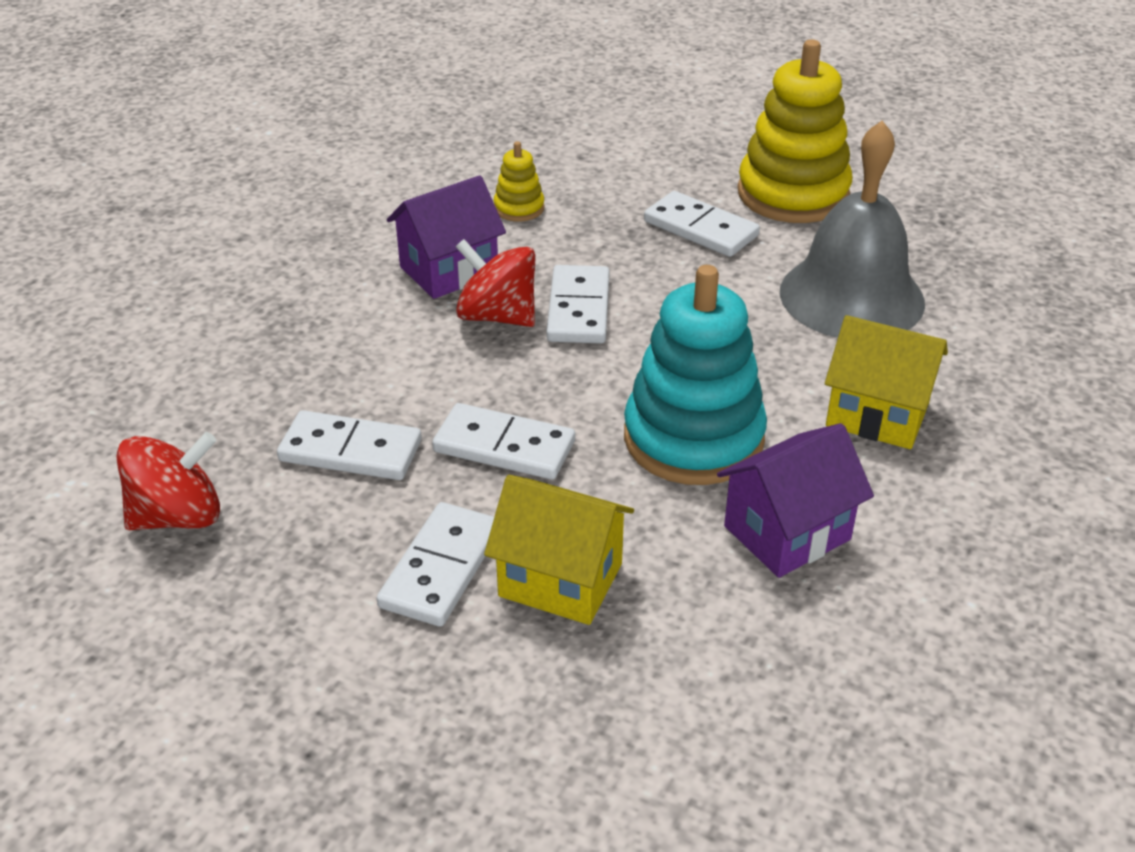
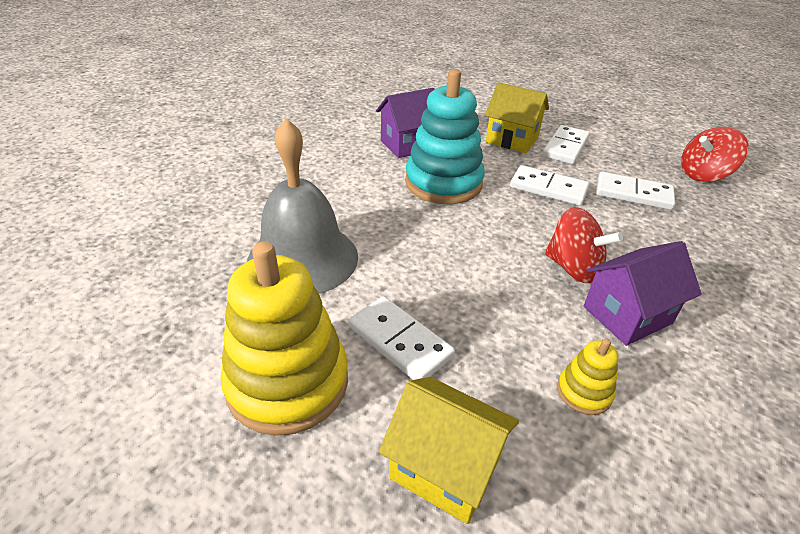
camera: 175 degrees left, 0 degrees up
white domino [546,265,609,344] -> none
yellow house [825,315,948,449] -> yellow house moved to [379,377,519,524]

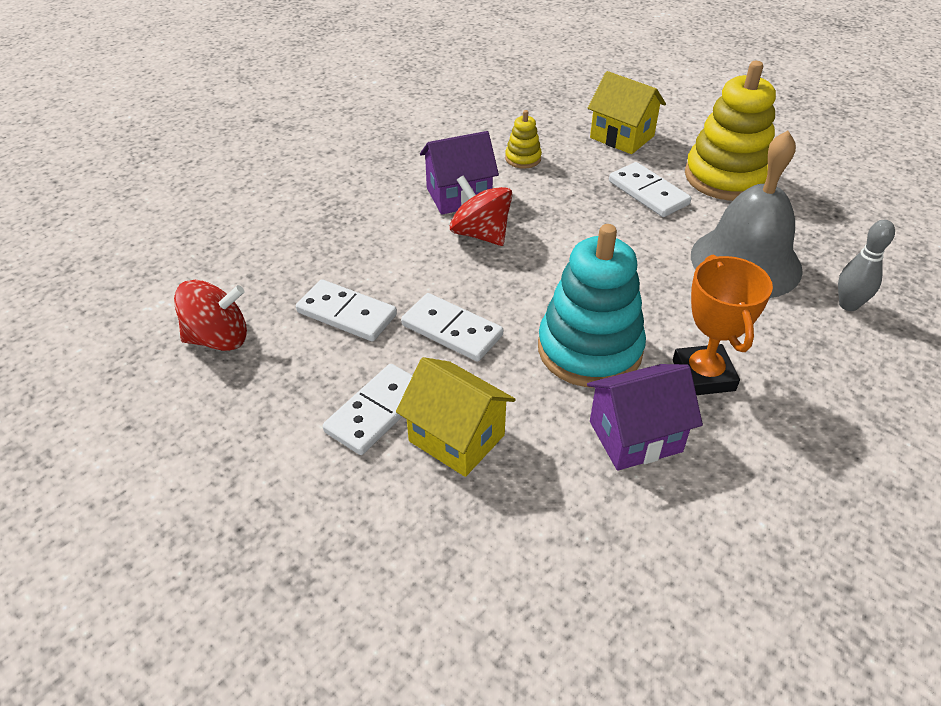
camera: 170 degrees left, 5 degrees up
none -> orange trophy [673,255,773,395]
none -> grey bowling pin [838,220,895,311]

